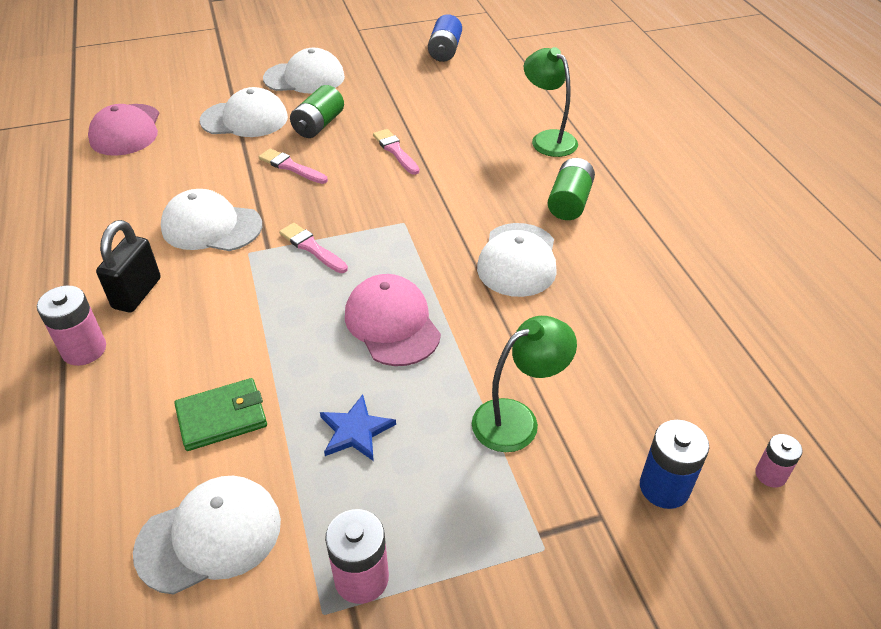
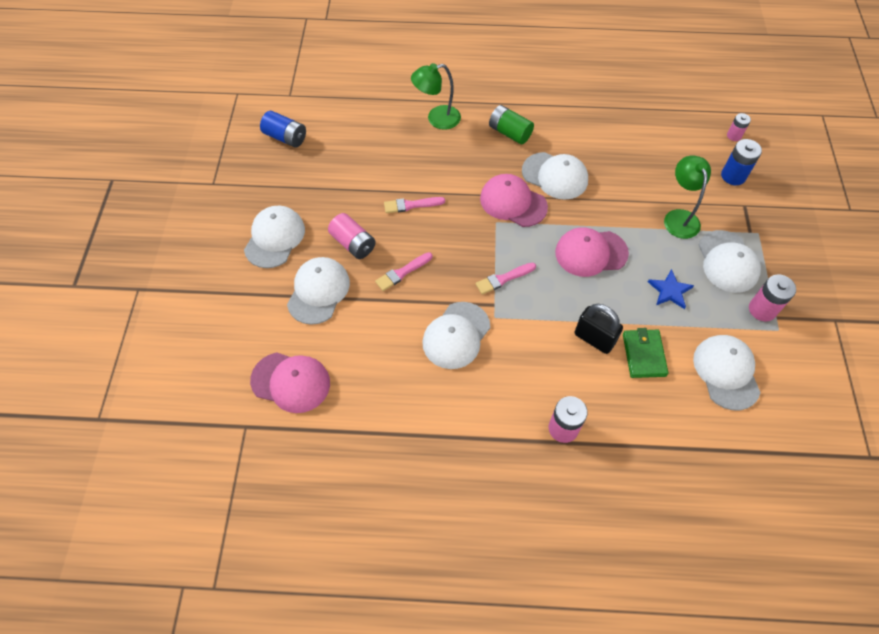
camera: 70 degrees left, 15 degrees up
black padlock [96,220,161,312] -> black padlock moved to [574,304,623,354]
green battery [290,85,344,138] -> pink battery [328,213,376,259]
none -> pink cap [480,174,548,227]
none -> white cap [699,230,761,293]

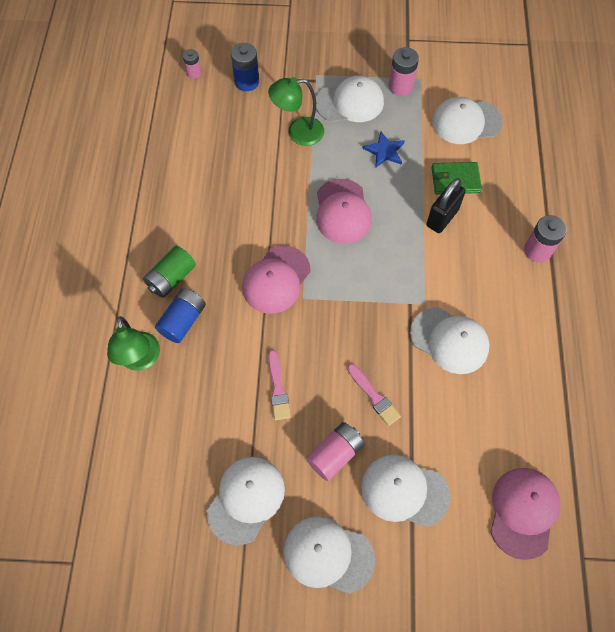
camera: 90 degrees left, 5 degrees up
blue battery [260,111,306,147] -> blue battery moved to [155,288,206,343]
pink brush [476,262,536,294] -> none
white cap [522,152,588,199] -> white cap moved to [207,457,285,545]

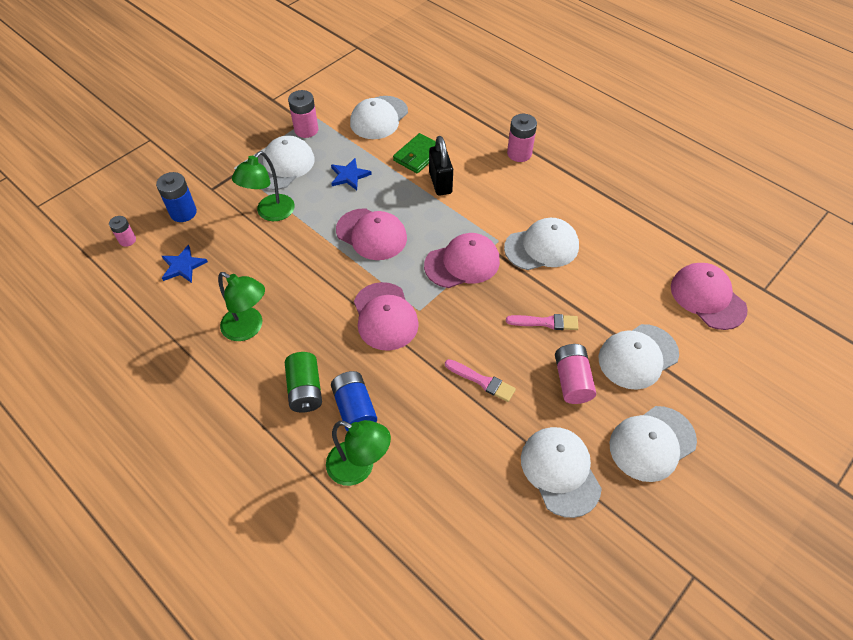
camera: 50 degrees left, 10 degrees down
none -> blue star [162,245,208,283]
none -> green lamp [218,272,265,341]
none -> pink cap [424,233,500,288]

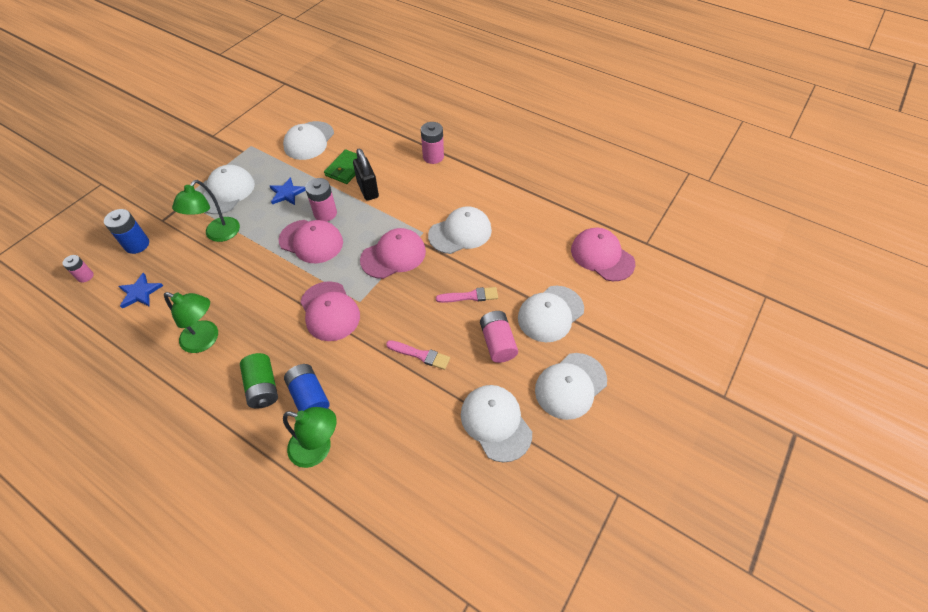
camera: 10 degrees left, 0 degrees up
pink battery [288,90,318,138] -> pink battery moved to [305,178,337,221]

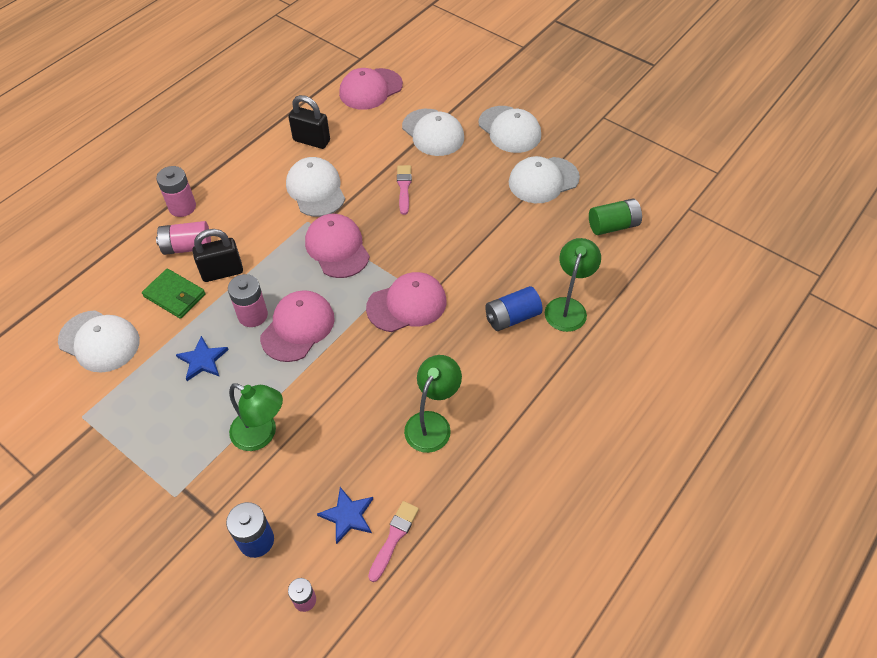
camera: 85 degrees left, 0 degrees up
white cap [203,165,255,214] -> none
green battery [240,353,278,409] -> green battery moved to [589,199,642,235]
pink brush [386,340,450,370] -> pink brush moved to [368,501,419,582]
pink battery [480,311,518,363] -> pink battery moved to [156,221,211,255]
none -> black padlock [288,95,330,149]

